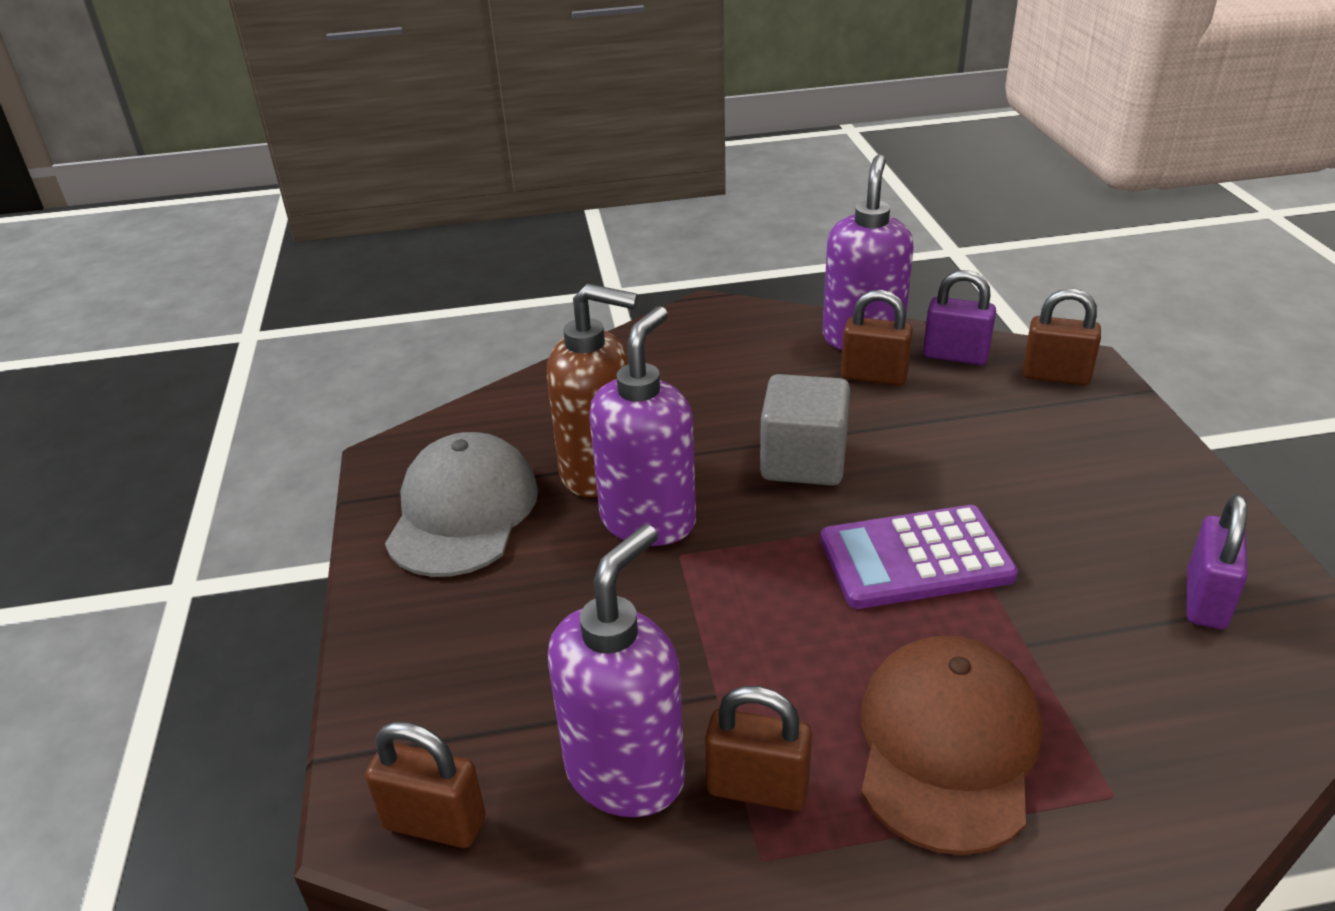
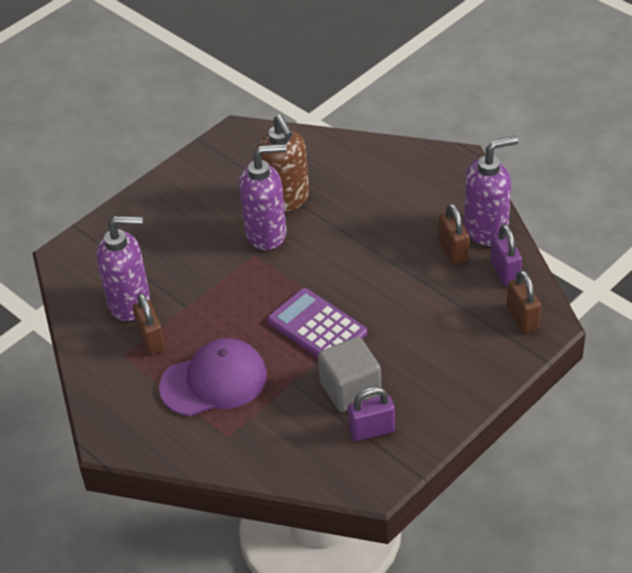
camera: 55 degrees right, 10 degrees up
brown padlock [365,721,486,848] -> none
grey cap [385,432,538,577] -> none
grey cube [760,374,850,486] -> grey cube moved to [318,337,382,412]
brown cap [861,635,1042,855] -> purple cap [159,338,267,416]

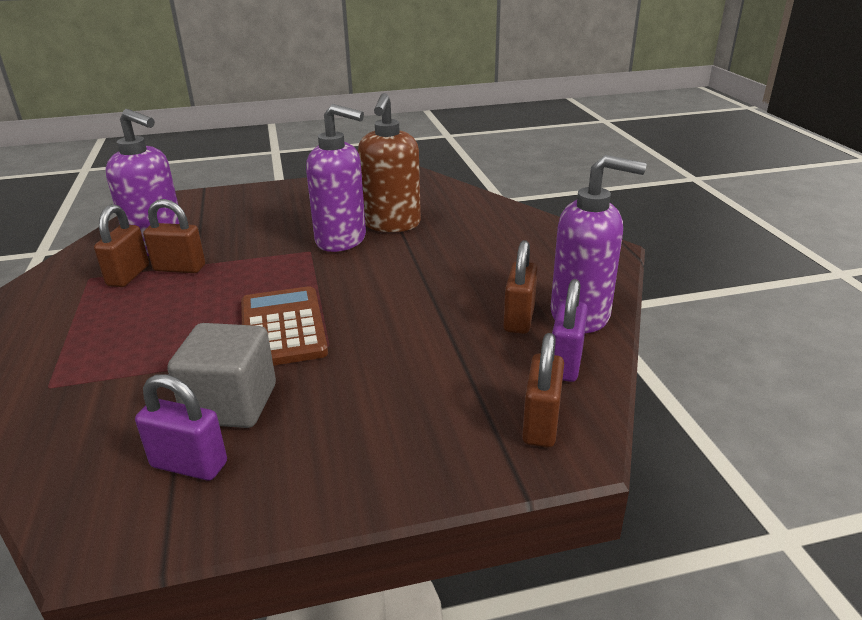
camera: 30 degrees right, 15 degrees down
purple cap [159,338,267,416] -> none
purple calculator [268,288,367,358] -> brown calculator [241,286,328,366]
none -> brown padlock [143,199,205,273]

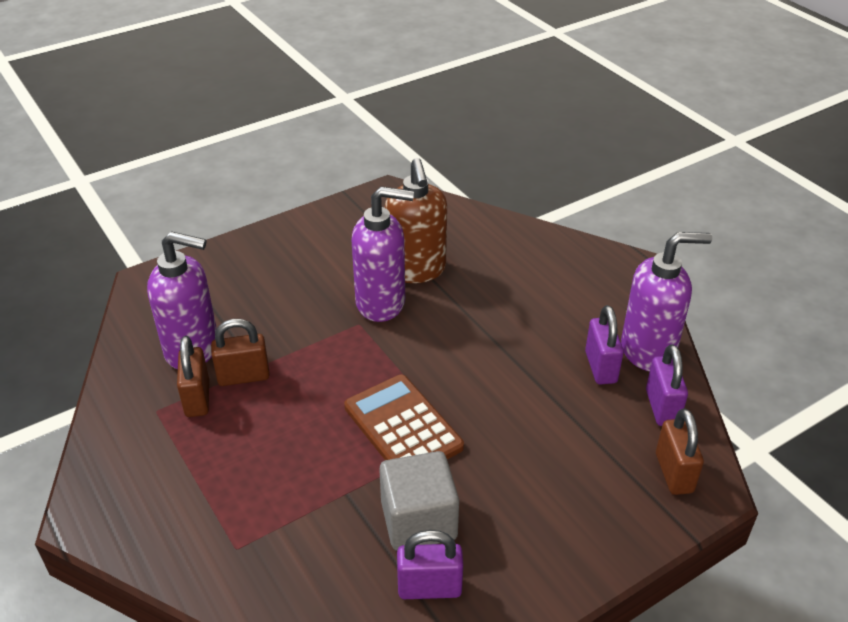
camera: 20 degrees left, 10 degrees up
brown padlock [503,240,538,334] -> purple padlock [585,305,624,385]

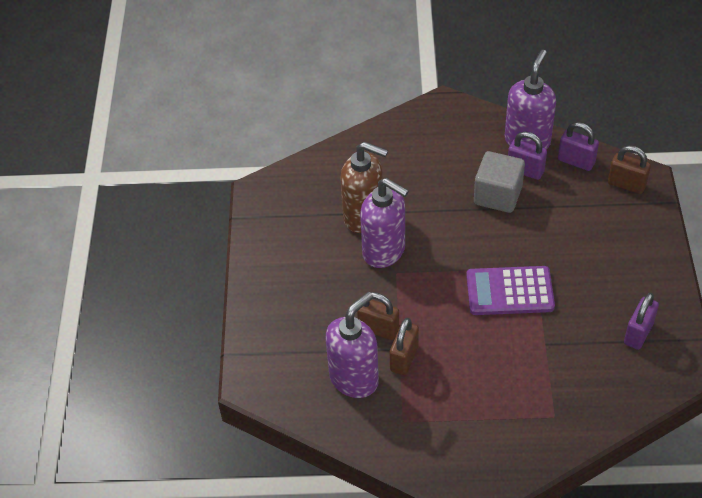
camera: 55 degrees left, 10 degrees up
brown padlock [177,336,209,417] -> brown padlock moved to [357,292,399,340]
brown calculator [344,375,464,460] -> purple calculator [466,266,555,315]
purple soap dispenser [352,186,414,322] -> purple soap dispenser turned 90 degrees clockwise [360,178,409,268]
grey cube [379,451,459,551] -> grey cube moved to [474,151,525,213]

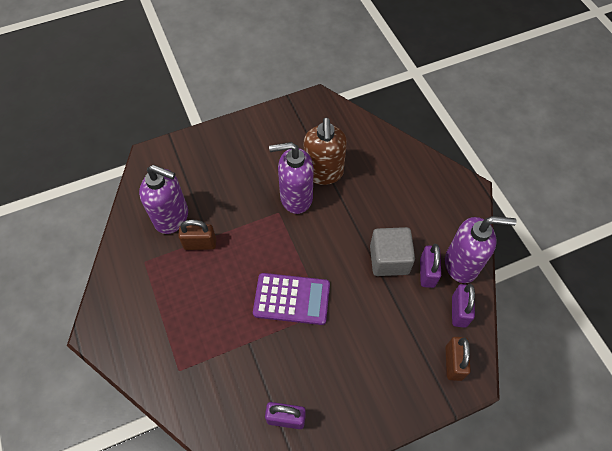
camera: 65 degrees right, 10 degrees up
brown padlock [357,292,399,340] -> none
purple soap dispenser [360,178,409,268] -> purple soap dispenser turned 75 degrees clockwise [269,142,314,214]
purple calculator [466,266,555,315] -> purple calculator turned 120 degrees clockwise [253,273,330,325]

